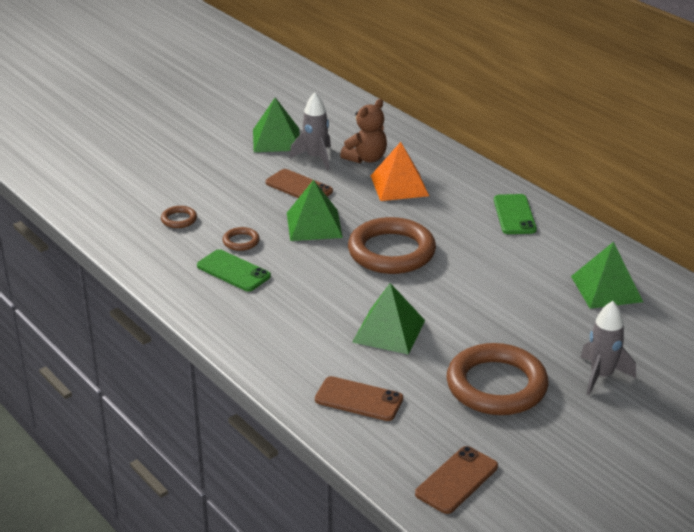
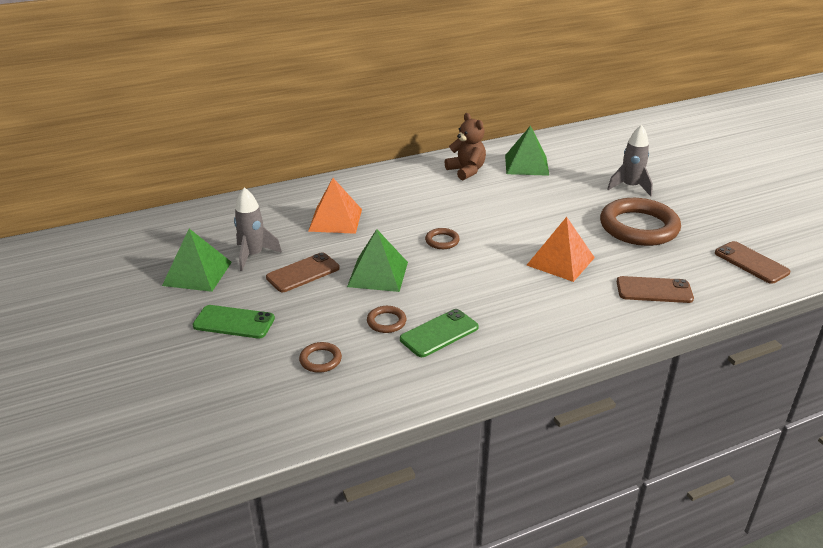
camera: 75 degrees left, 0 degrees up
brown phone [315,376,403,421] -> brown phone turned 60 degrees clockwise [617,276,694,303]
brown teddy bear [340,99,387,163] -> brown teddy bear moved to [445,113,486,180]
brown ring [348,217,436,274] -> brown ring [425,228,460,249], size x0.43
green pyramid [352,283,425,355] -> orange pyramid [527,217,595,282]
green phone [494,194,537,234] -> green phone moved to [192,305,275,338]

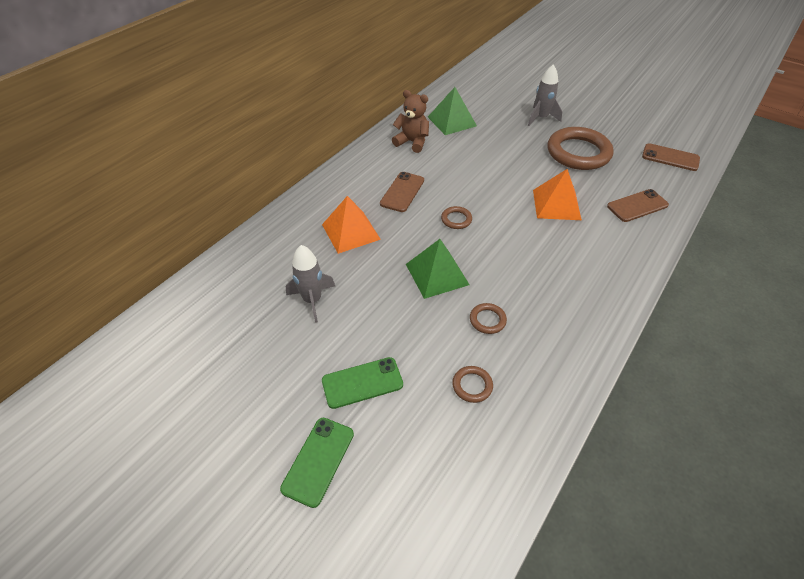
camera: 30 degrees left, 15 degrees up
green pyramid [162,229,232,292] -> none
brown phone [266,252,340,292] -> brown phone moved to [380,172,424,212]
green phone [400,309,479,357] -> green phone moved to [280,418,354,508]

